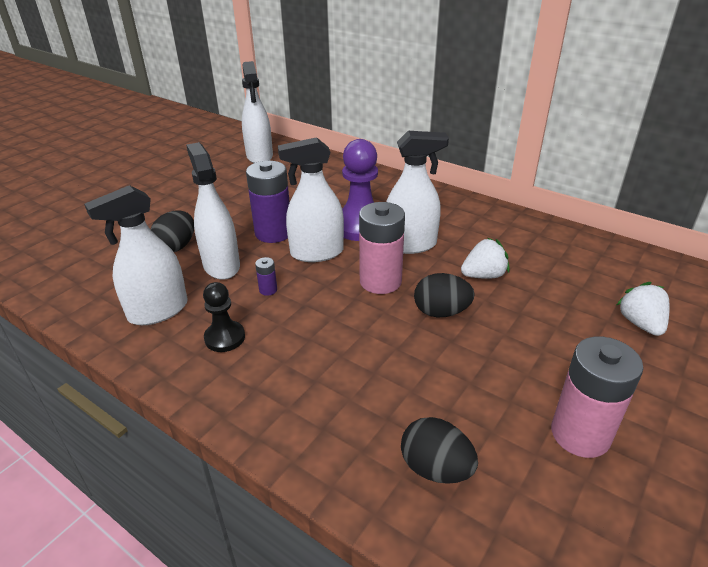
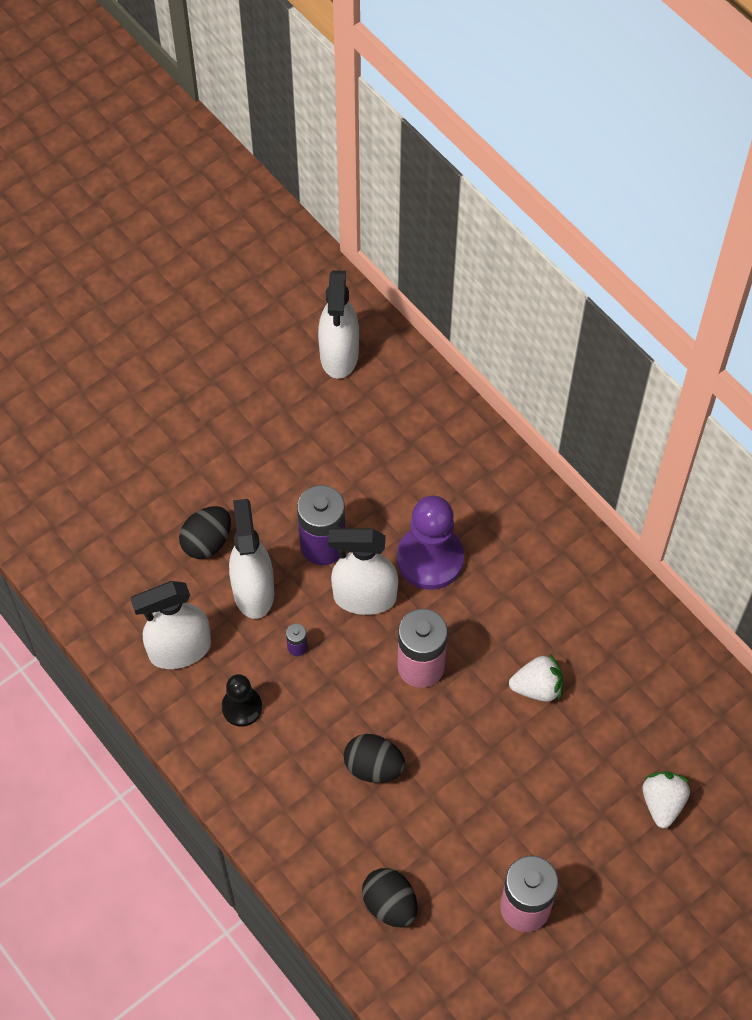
camera: 15 degrees right, 25 degrees up
white spray bottle [386,131,449,254] -> none
black egg [414,273,475,317] -> black egg moved to [344,734,405,783]

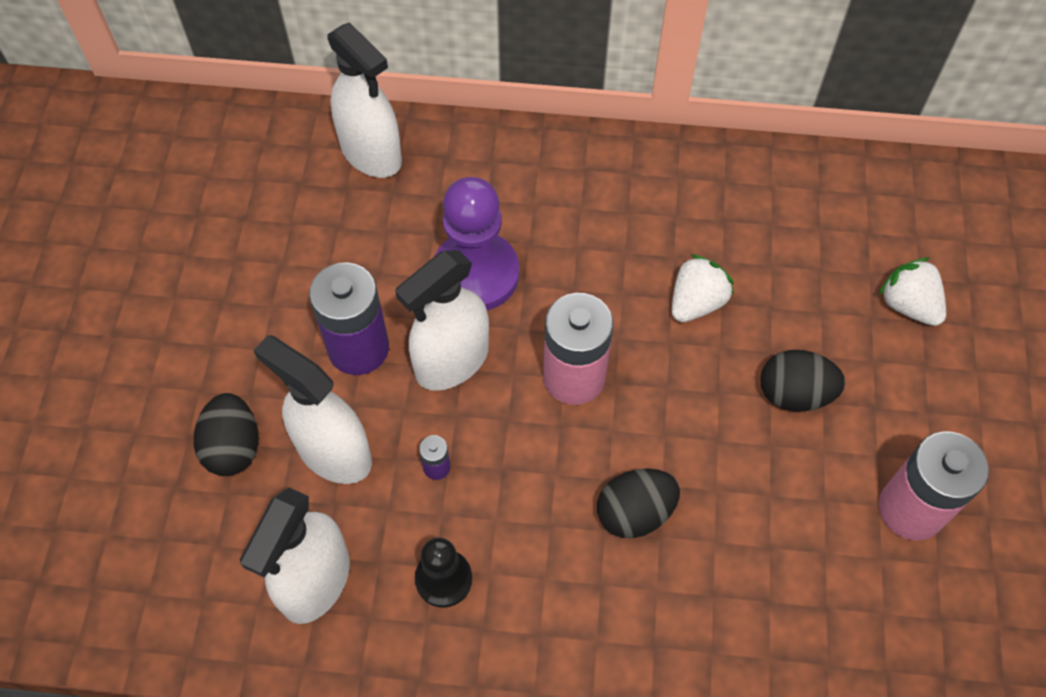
camera: 45 degrees left, 0 degrees up
white spray bottle [318,270,359,379] -> white spray bottle moved to [327,22,402,178]
black egg [362,868,418,927] -> black egg moved to [760,350,845,412]

